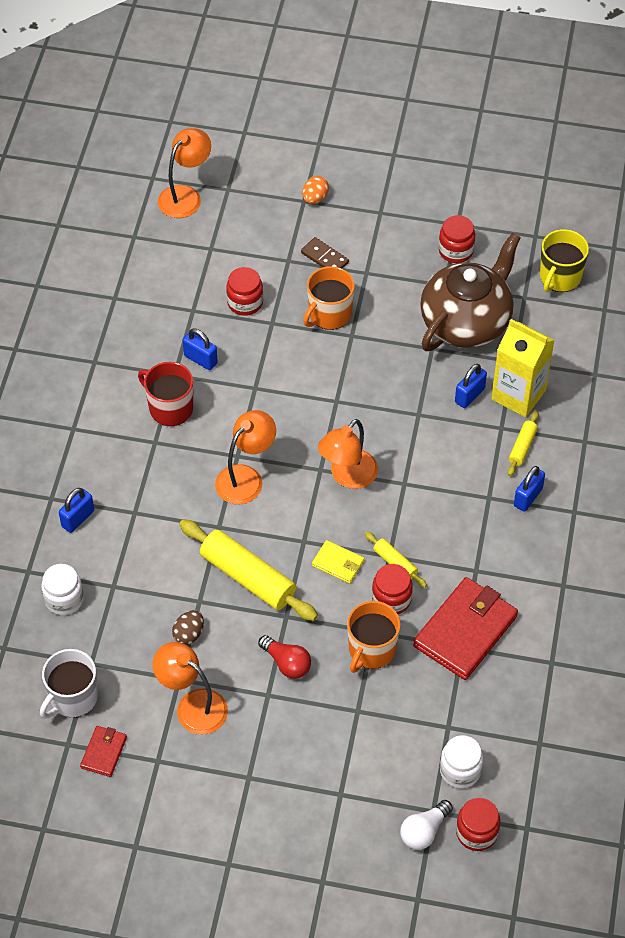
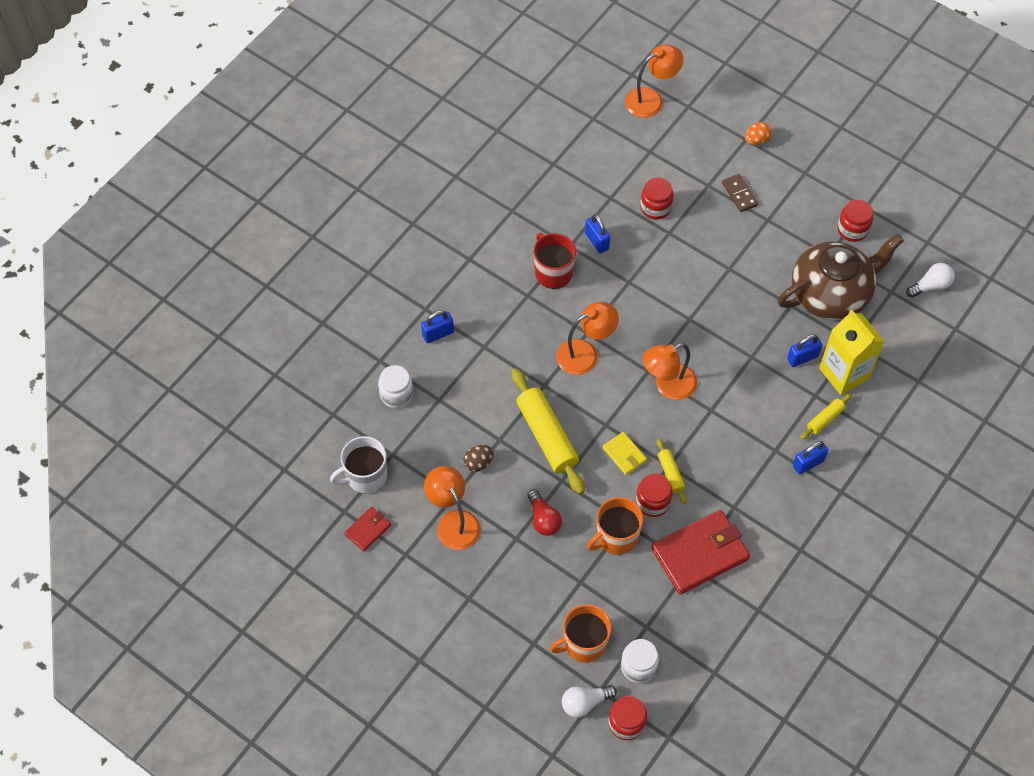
camera: 25 degrees right, 5 degrees up
orange mug [303,266,355,330] -> orange mug moved to [550,604,611,663]
yellow mug [540,229,589,292] -> white light bulb [906,263,955,298]

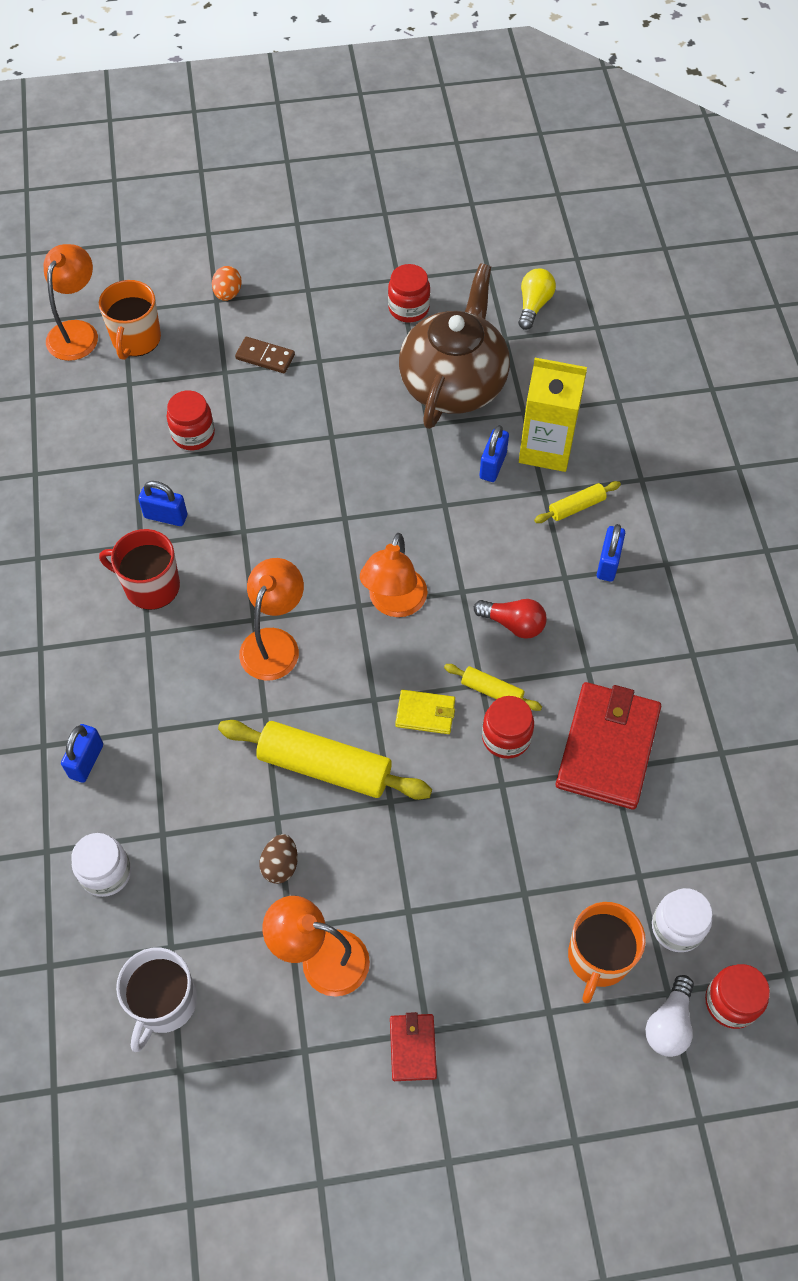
camera: 45 degrees left, 0 degrees up
red wallet [344,507,391,551] -> red wallet moved to [390,1012,437,1081]
red light bulb [527,489,562,536] -> red light bulb moved to [474,599,547,639]
orange mug [587,497,643,555] -> orange mug moved to [99,280,161,360]
yellow rolling pin [800,393,852,440] -> yellow rolling pin turned 60 degrees clockwise [534,481,621,523]
white light bulb [906,263,955,298] -> yellow light bulb [518,268,556,330]

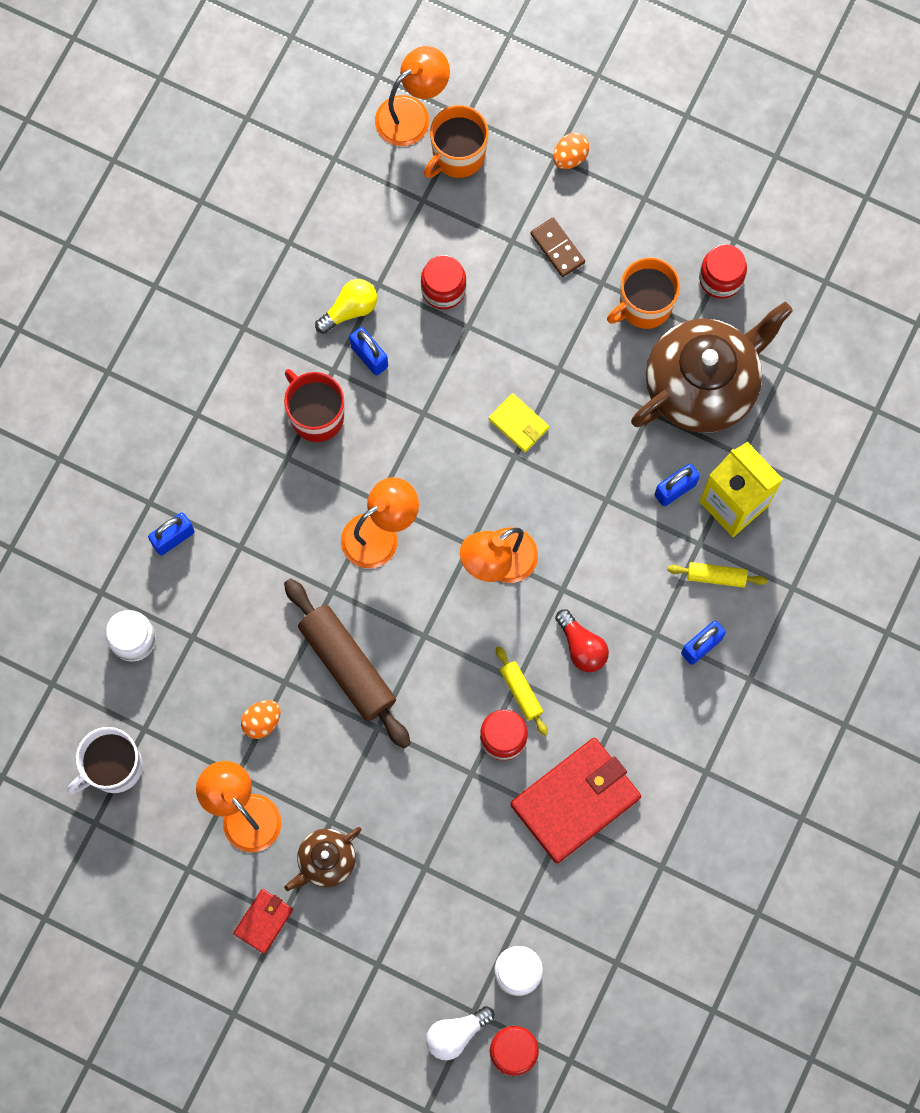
camera: 35 degrees right, 15 degrees up
yellow rolling pin [218,720,432,800] -> brown rolling pin [284,579,411,749]
brown egg [259,834,298,884] -> orange egg [241,700,281,739]
yellow wallet [395,690,455,734] -> yellow wallet moved to [489,393,549,452]
yellow light bulb [518,268,556,330] -> yellow light bulb moved to [315,279,377,334]
orange mug [568,902,646,1003] -> orange mug moved to [607,257,680,329]
none -> brown teapot [284,827,361,891]

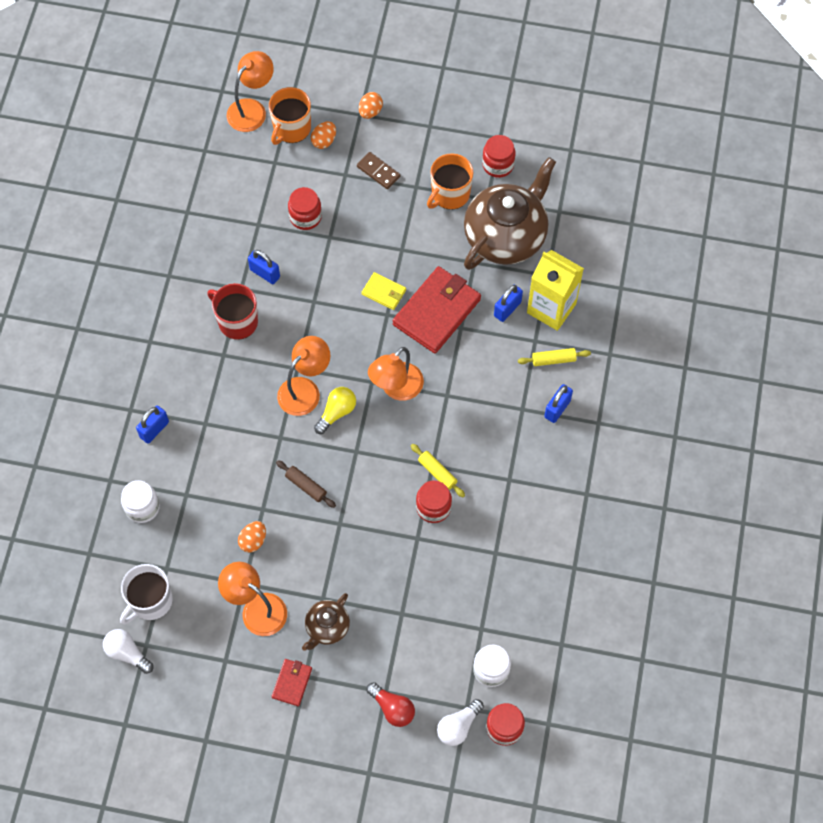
camera: 15 degrees left, 10 degrees down
brown rolling pin [284,579,411,749] -> brown rolling pin [276,460,336,508], size x0.49
yellow light bulb [315,279,377,334] -> yellow light bulb moved to [314,387,356,434]
red wallet [510,738,641,863] -> red wallet moved to [393,266,481,354]
red light bulb [555,609,609,672] -> red light bulb moved to [366,682,415,727]
none -> white light bulb [103,629,153,674]
none -> orange egg [311,121,336,149]

